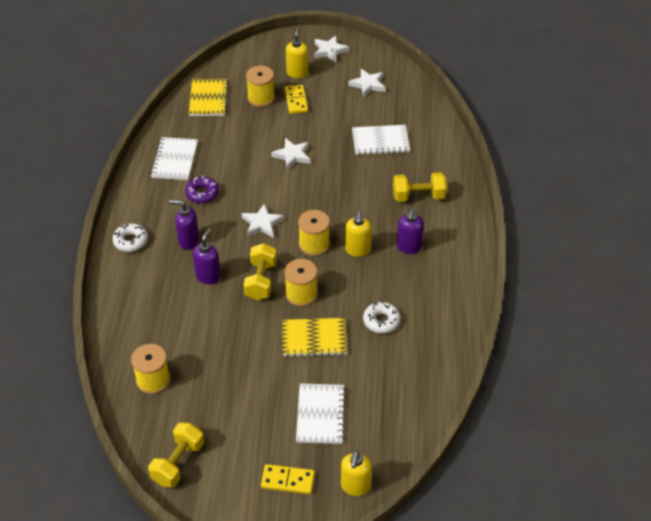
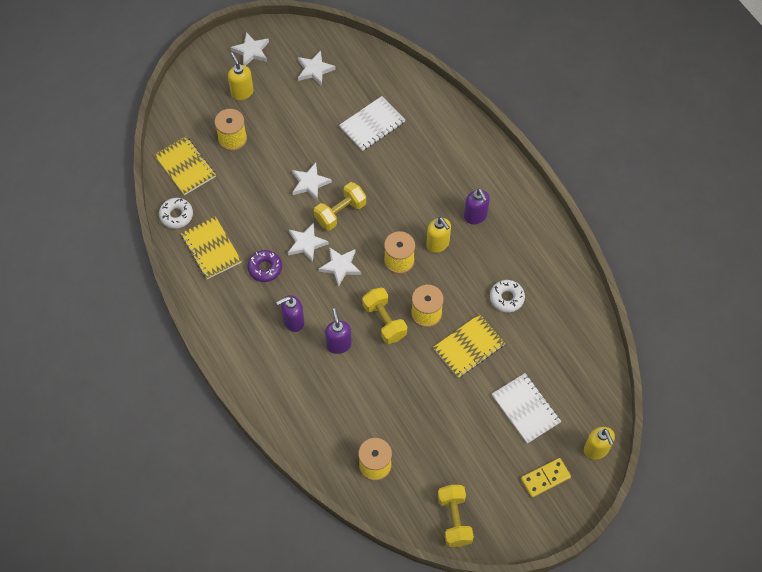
camera: 35 degrees left, 15 degrees up
white donut [112,223,148,252] -> white donut moved to [159,198,193,229]
white notebook [150,137,198,180] -> yellow notebook [181,216,241,279]
yellow domino [285,85,308,114] -> none
yellow dumbbell [393,172,447,202] -> yellow dumbbell moved to [314,182,366,231]
none -> white star [288,223,329,263]

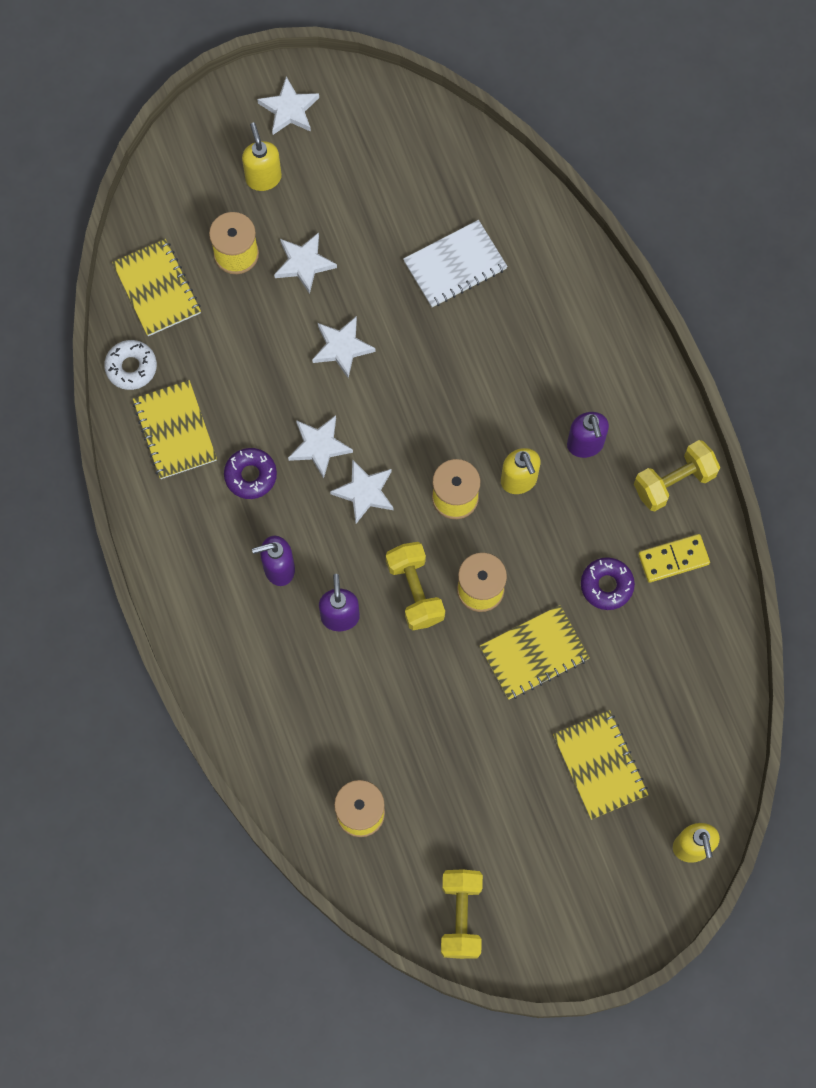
camera: 10 degrees right, 10 degrees up
white star [298,51,336,86] -> white star moved to [274,232,337,294]
yellow dumbbell [314,182,366,231] -> yellow dumbbell moved to [634,440,720,511]
white donut [490,280,525,312] -> purple donut [581,557,635,610]
white notebook [492,373,561,444] -> yellow notebook [553,710,648,820]
yellow domino [521,458,571,497] -> yellow domino moved to [638,534,710,582]

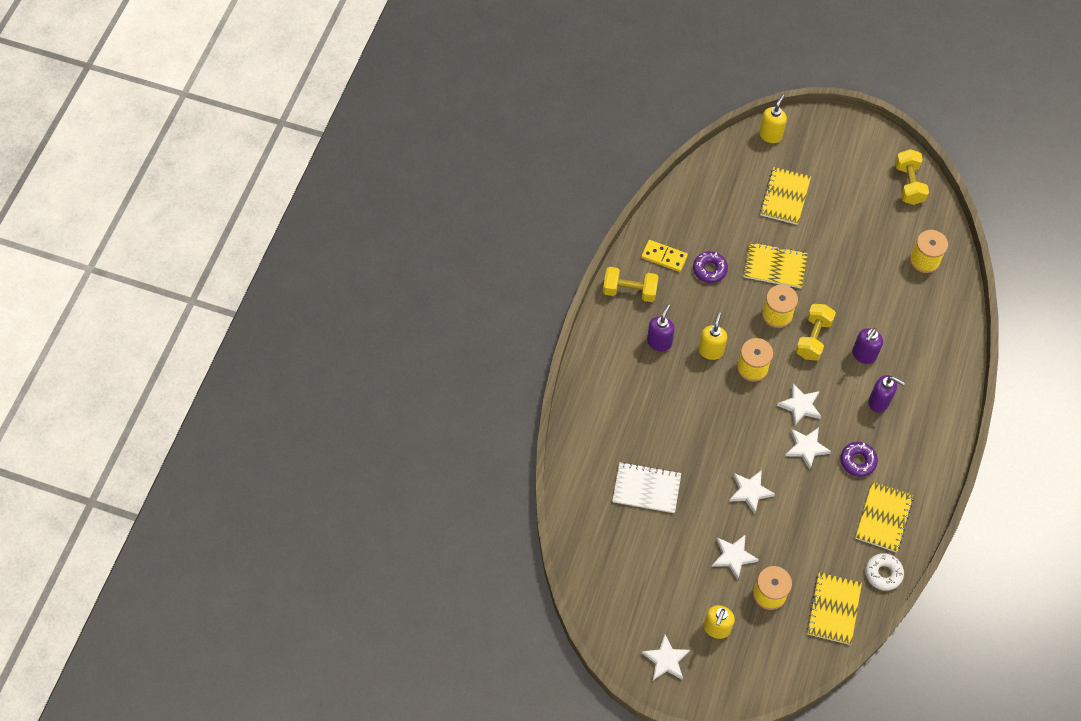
camera: 140 degrees left, 10 degrees down
yellow dumbbell [441,869,483,959] -> yellow dumbbell turned 45 degrees counterclockwise [895,149,929,205]

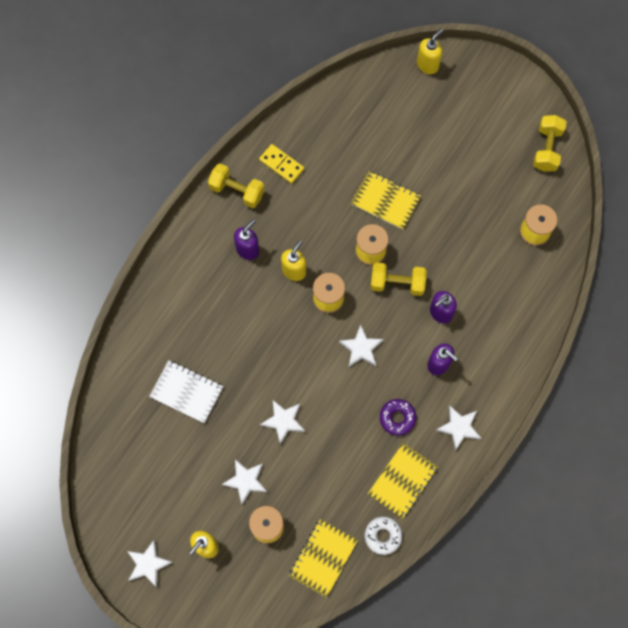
camera: 15 degrees right, 10 degrees up
purple donut [693,251,728,283] -> none
yellow notebook [760,167,811,225] -> none
white star [785,427,831,470] -> white star moved to [436,405,481,451]
yellow dumbbell [795,304,836,360] -> yellow dumbbell turned 60 degrees clockwise [371,263,427,296]

